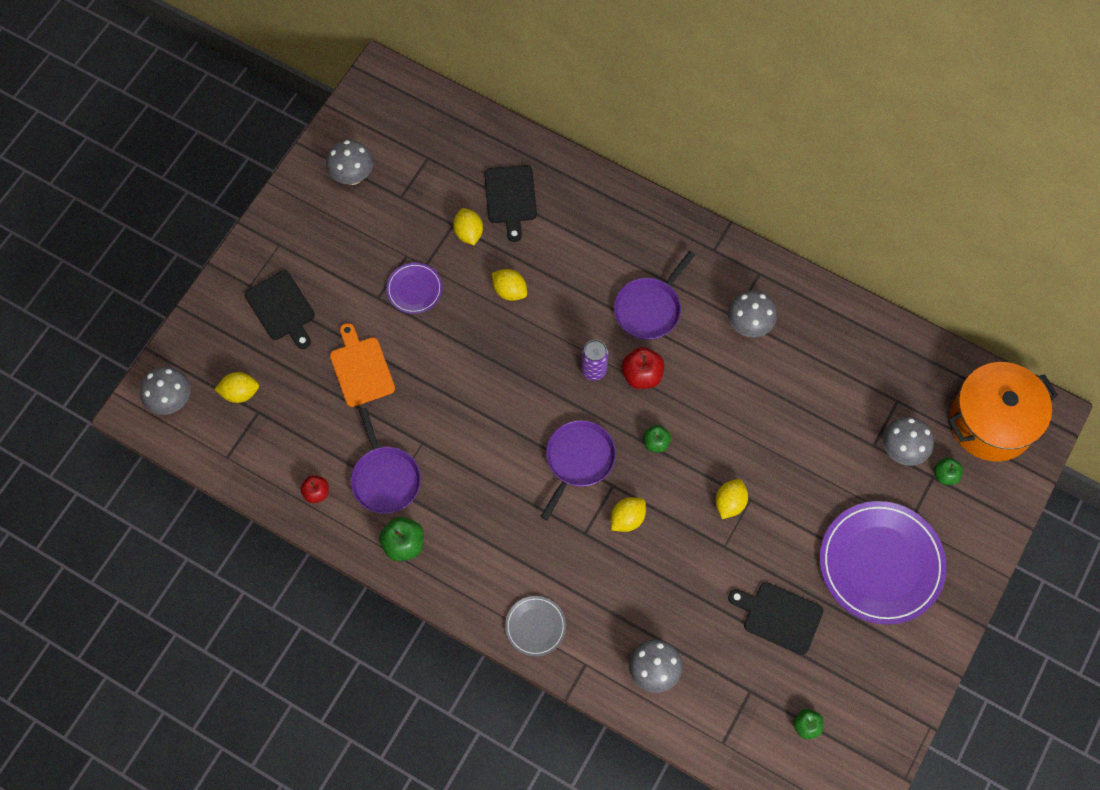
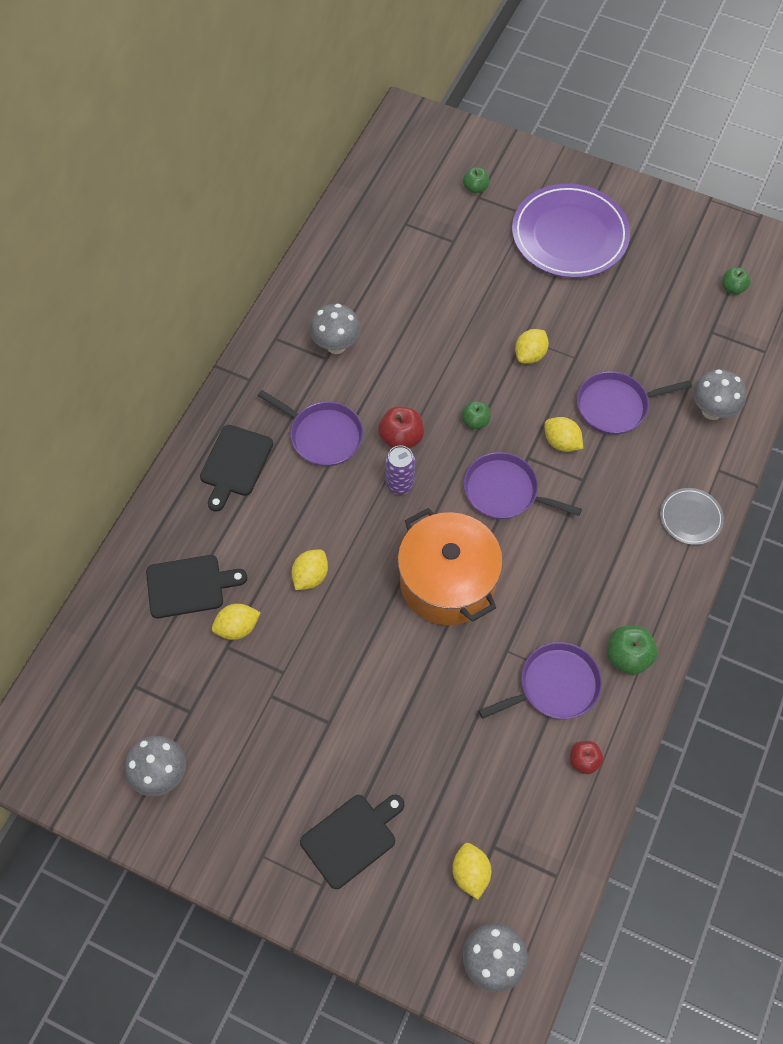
camera: 95 degrees left, 5 degrees down
orange cutting board [330,323,395,407] -> none
purple plate [386,263,442,314] -> none
yellow lemon [715,479,748,519] -> yellow lemon turned 75 degrees counterclockwise [515,329,549,364]
black cutting board [728,582,823,655] -> black cutting board moved to [200,425,273,512]
grey mushroom [883,417,934,466] -> none
orange pot [948,362,1058,462] -> orange pot moved to [398,508,503,625]
none -> purple pan [577,371,692,435]

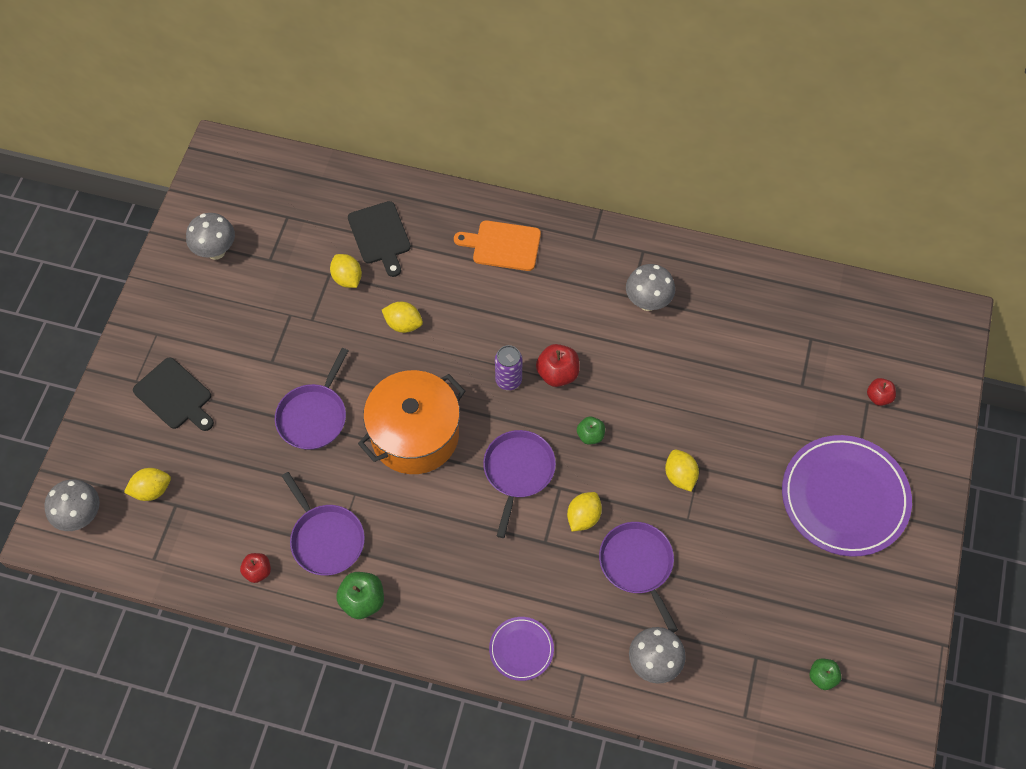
camera: 80 degrees right, 0 degrees up
black cutting board [200,425,273,512] -> orange cutting board [454,220,541,271]
purple pan [258,390,363,466] -> purple pan moved to [275,348,348,450]
green apple [463,167,489,194] -> red apple [867,378,896,406]
yellow lemon [515,329,549,364] -> yellow lemon turned 45 degrees clockwise [665,449,699,492]
grey plate [660,488,724,545] -> purple plate [489,617,554,681]

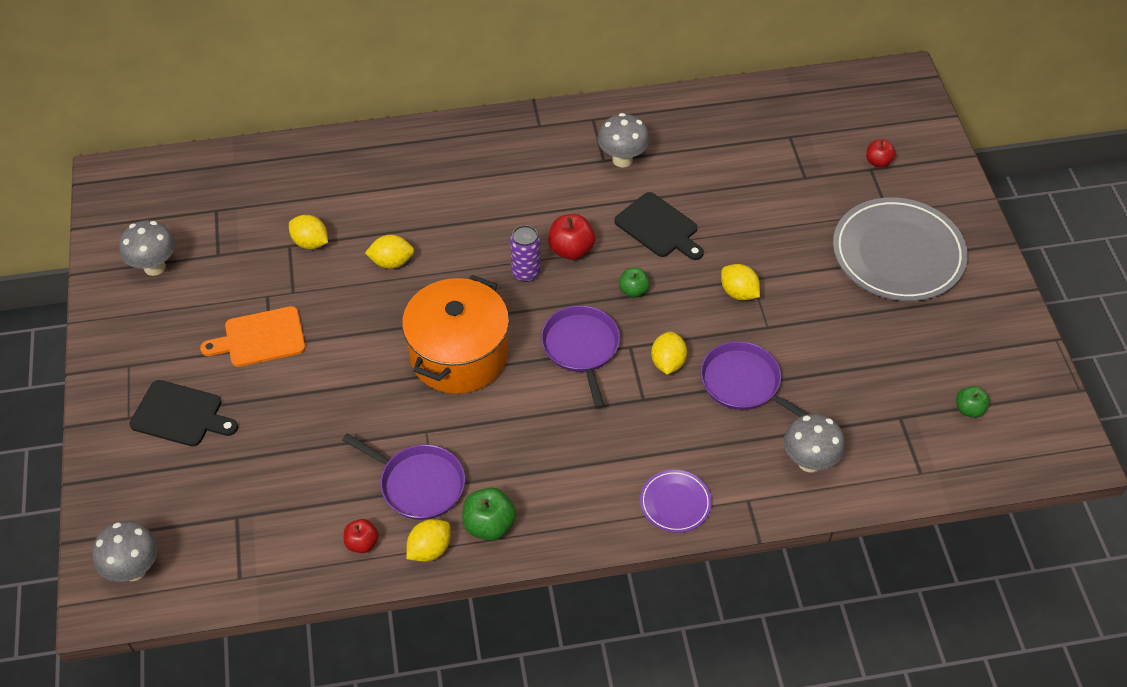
camera: 25 degrees left, 10 degrees down
yellow lemon [124,468,171,501] -> yellow lemon moved to [406,519,451,562]
purple pan [275,348,348,450] -> none
black cutting board [348,201,411,277] -> black cutting board moved to [614,192,704,260]
orange cutting board [454,220,541,271] -> orange cutting board moved to [200,306,305,367]
purple plate [782,435,912,557] -> grey plate [833,197,968,301]

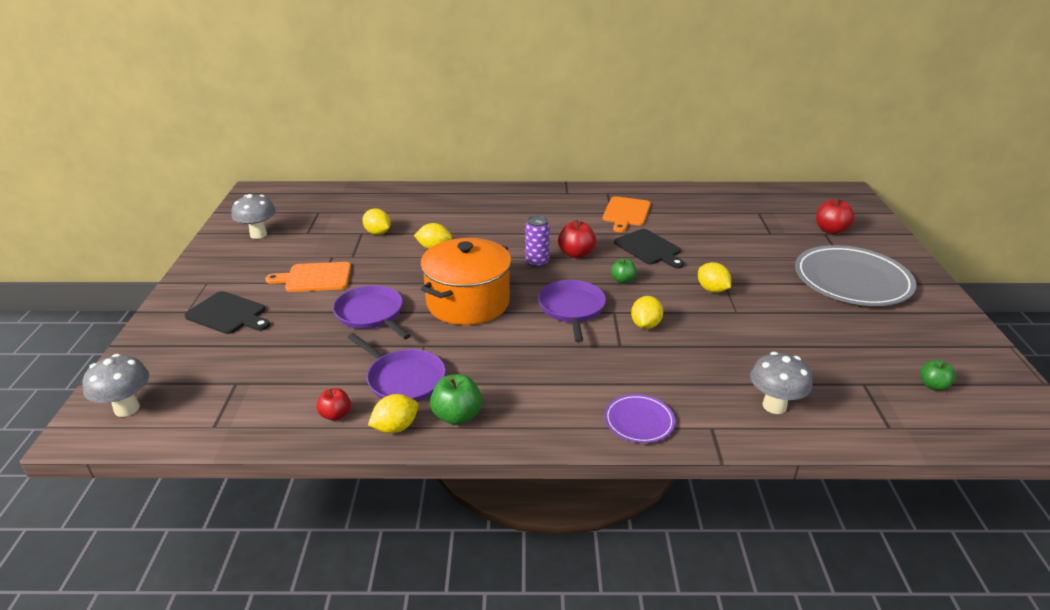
camera: 10 degrees right, 20 degrees down
grey mushroom [597,113,650,167] -> orange cutting board [603,196,651,232]
purple pan [700,341,809,417] -> purple pan moved to [333,285,411,339]
red apple [866,140,896,168] -> red apple [816,197,855,234], size x1.56

